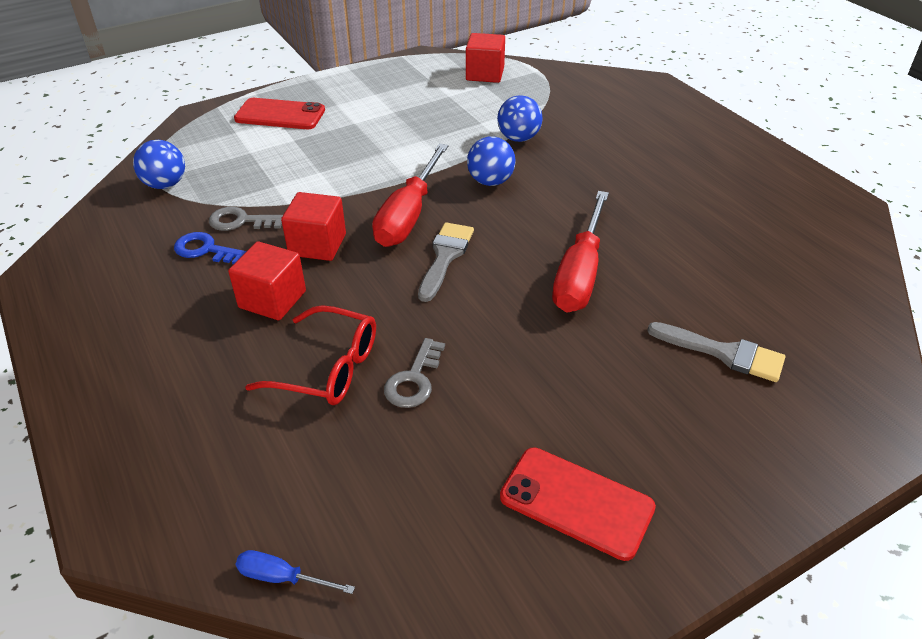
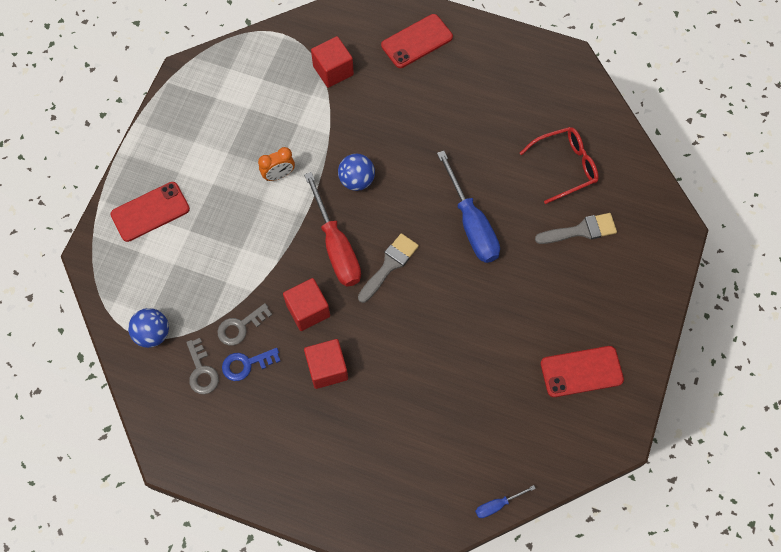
camera: 40 degrees left, 25 degrees up
red glasses [245,305,376,405] -> red glasses moved to [520,127,599,204]
grey key [384,338,445,408] -> grey key moved to [186,338,219,394]
grey brush [418,222,474,302] -> grey brush turned 60 degrees clockwise [358,233,419,303]
red cube [466,33,505,83] -> red cube moved to [311,36,354,88]
blue ball [497,95,542,142] -> none
red screwdriver [552,191,609,313] -> blue screwdriver [437,151,500,263]
none -> orange clock [258,147,295,181]
none -> red phone [381,14,453,68]

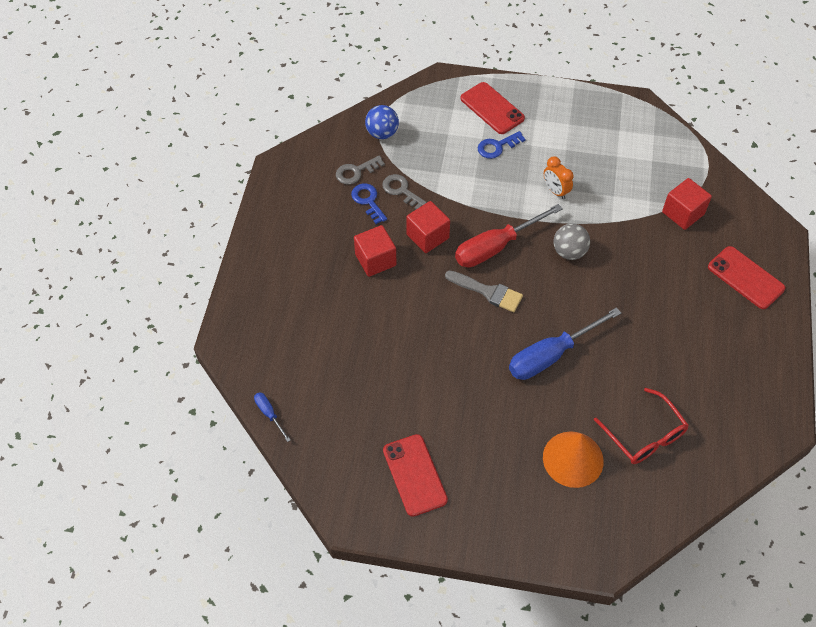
camera: 80 degrees right, 10 degrees down
blue ball [338,154,375,191] -> grey ball [553,223,590,260]
grey brush [535,213,617,244] -> orange cone [543,431,604,488]
none -> blue key [478,131,526,159]

